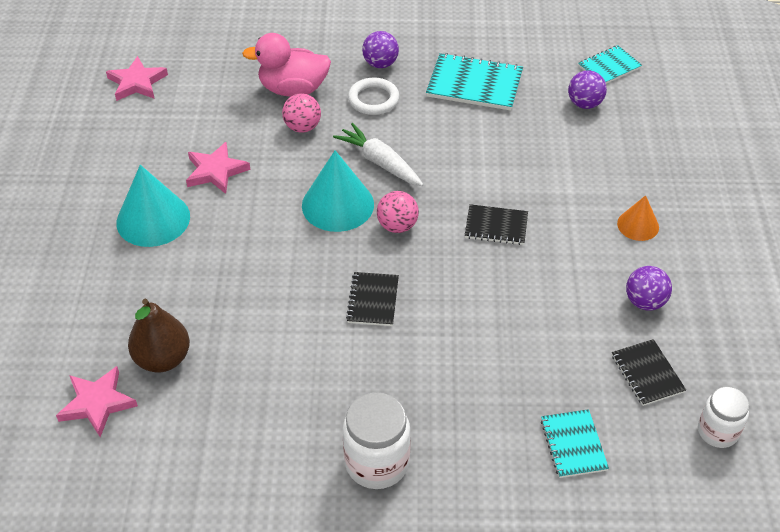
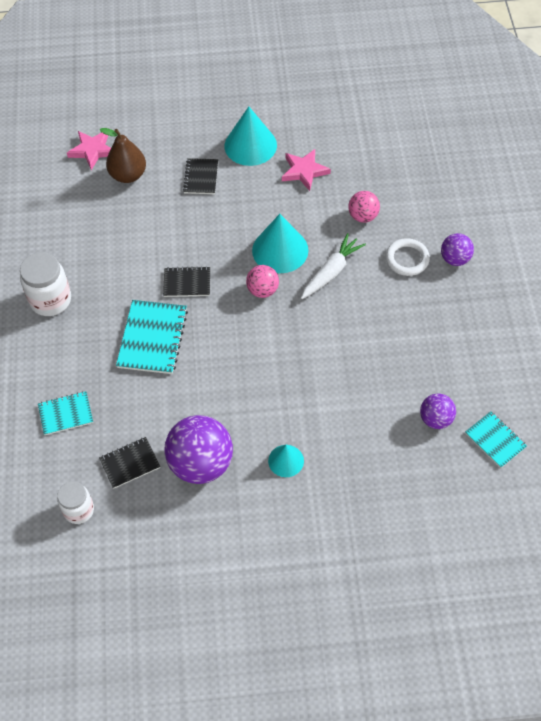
camera: 85 degrees right, 10 degrees up
pink star [106,56,168,101] -> none
pink duck [242,33,331,97] -> none
turquoise notebook [426,53,523,111] -> turquoise notebook moved to [116,300,188,374]
black notebook [465,204,528,245] -> black notebook moved to [183,158,218,194]
orange cone [617,195,659,241] -> turquoise cone [268,445,304,477]
purple ball [626,266,672,311] -> purple ball [164,415,233,484], size x1.86

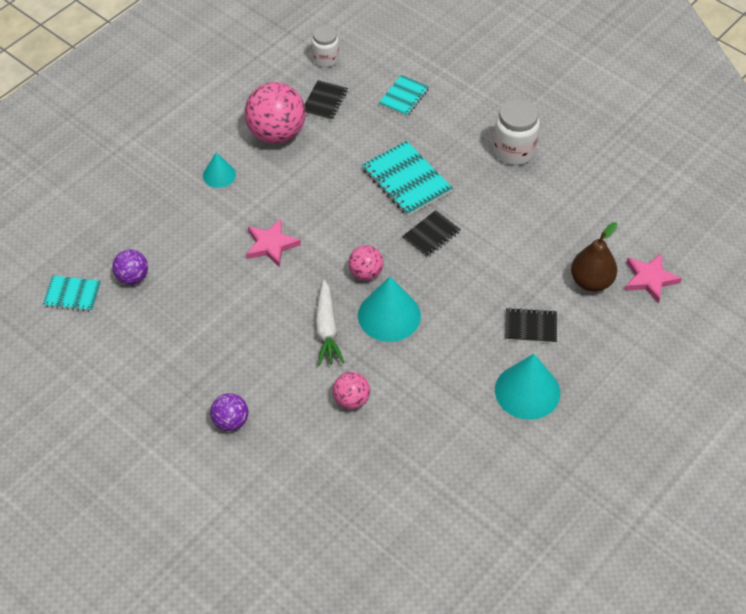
camera: 135 degrees right, 5 degrees down
purple ball [164,415,233,484] -> pink ball [244,82,306,144]
black notebook [183,158,218,194] -> black notebook turned 45 degrees counterclockwise [505,308,557,343]
pink star [282,149,331,191] -> pink star moved to [246,219,301,268]
white ring [385,238,430,276] -> none

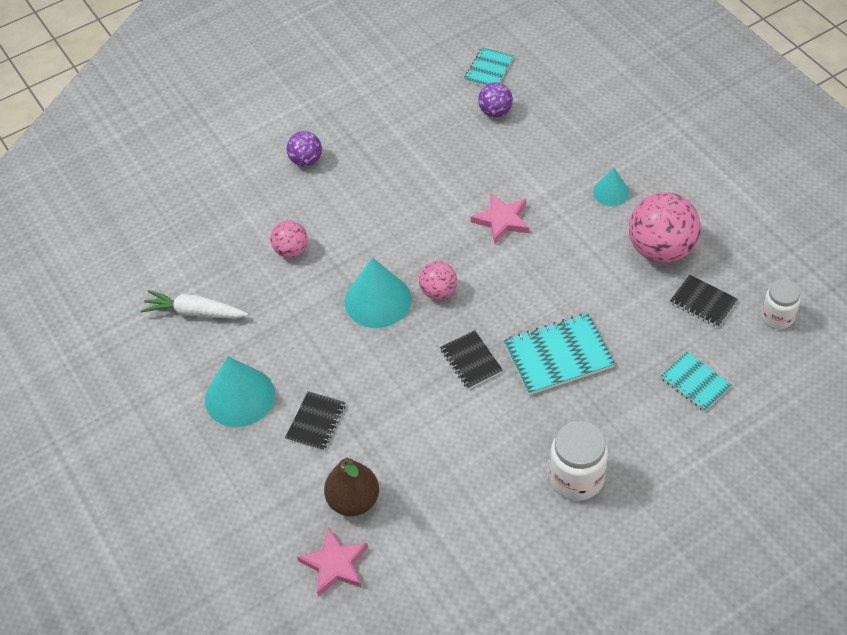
camera: 110 degrees right, 0 degrees up
white carrot [315,280,345,366] -> white carrot moved to [140,290,248,319]

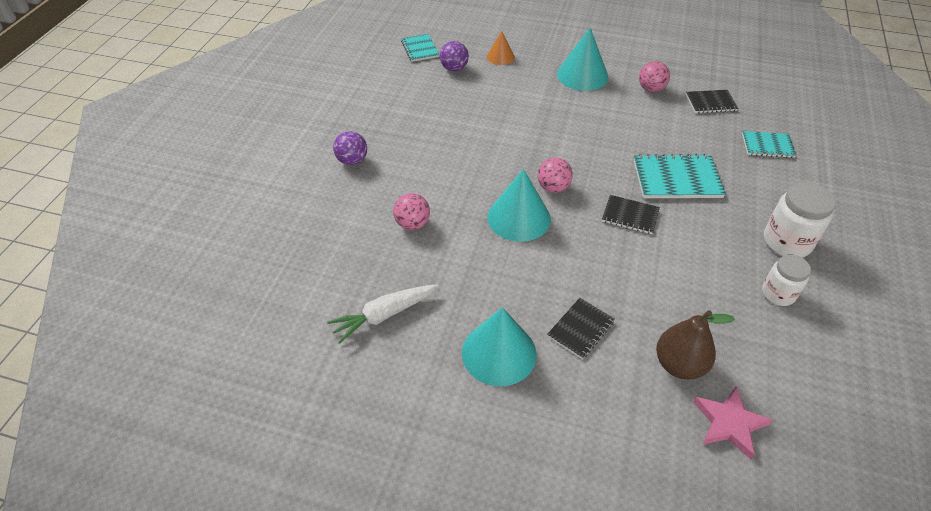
camera: 45 degrees left, 5 degrees down
black notebook [285,391,346,451] -> black notebook turned 60 degrees clockwise [547,298,615,359]
pink star [471,193,529,244] -> none
turquoise notebook [504,313,615,395] -> turquoise notebook turned 60 degrees clockwise [634,154,726,198]
turquoise cone [593,167,629,206] -> turquoise cone [557,28,608,91], size x1.77
pink ball [629,192,701,263] -> pink ball [639,61,670,92], size x0.54
white jar [761,279,801,329] -> white jar moved to [762,254,811,306]
none -> orange cone [487,31,515,65]

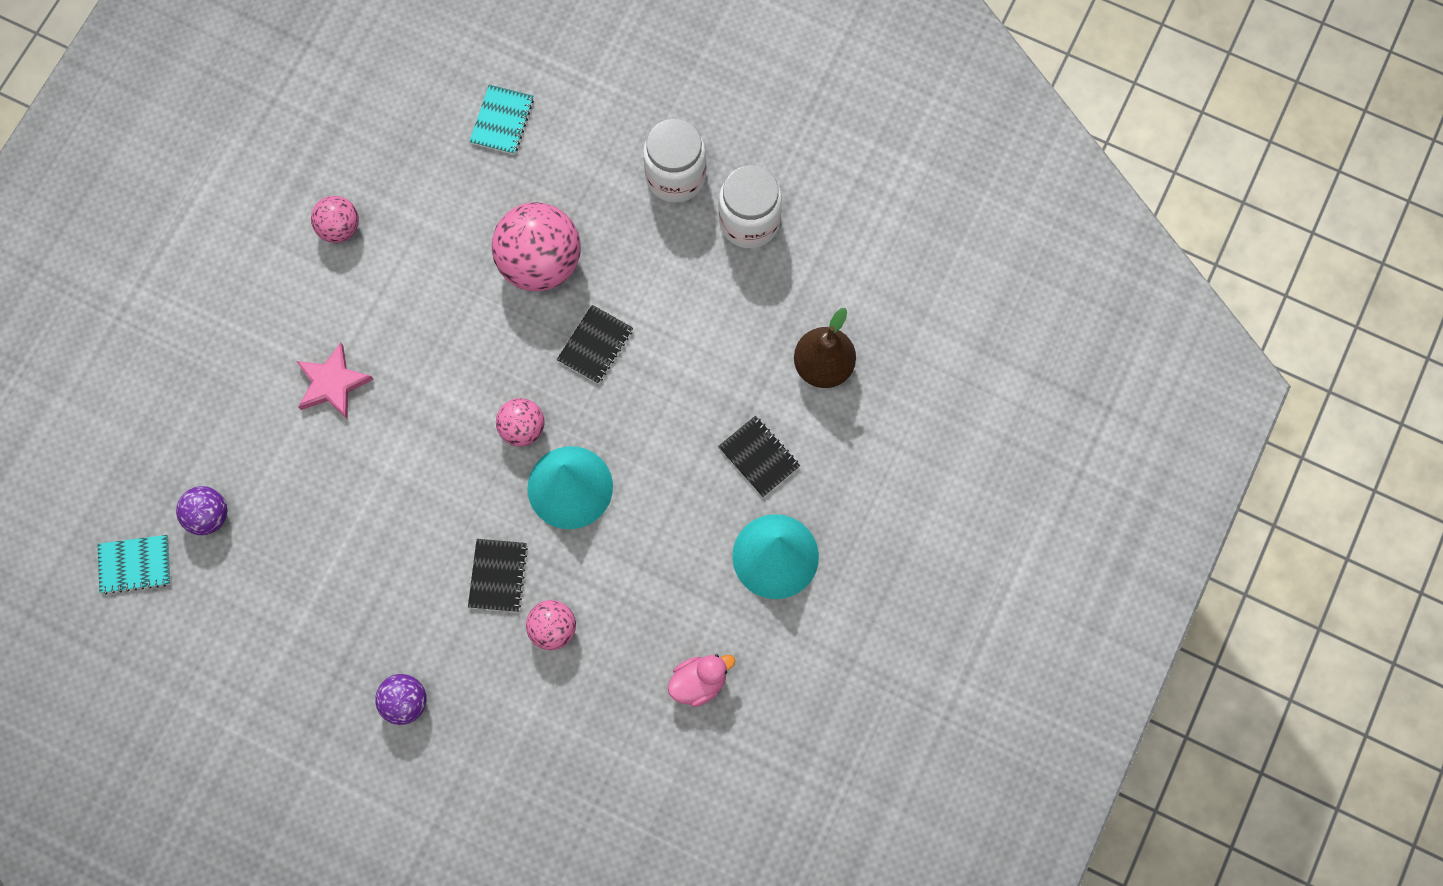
camera: 80 degrees left, 25 degrees up
white carrot [327,284,439,344] -> pink duck [668,654,735,707]
orange cone [487,31,515,65] -> none
turquoise cone [557,28,608,91] -> none
turquoise notebook [634,154,726,198] -> pink ball [491,202,581,291]
black notebook [686,90,738,113] -> black notebook moved to [468,539,528,612]
pink star [693,386,772,459] -> pink star moved to [296,343,374,420]
white jar [762,254,811,306] -> white jar [719,165,782,248], size x1.53

